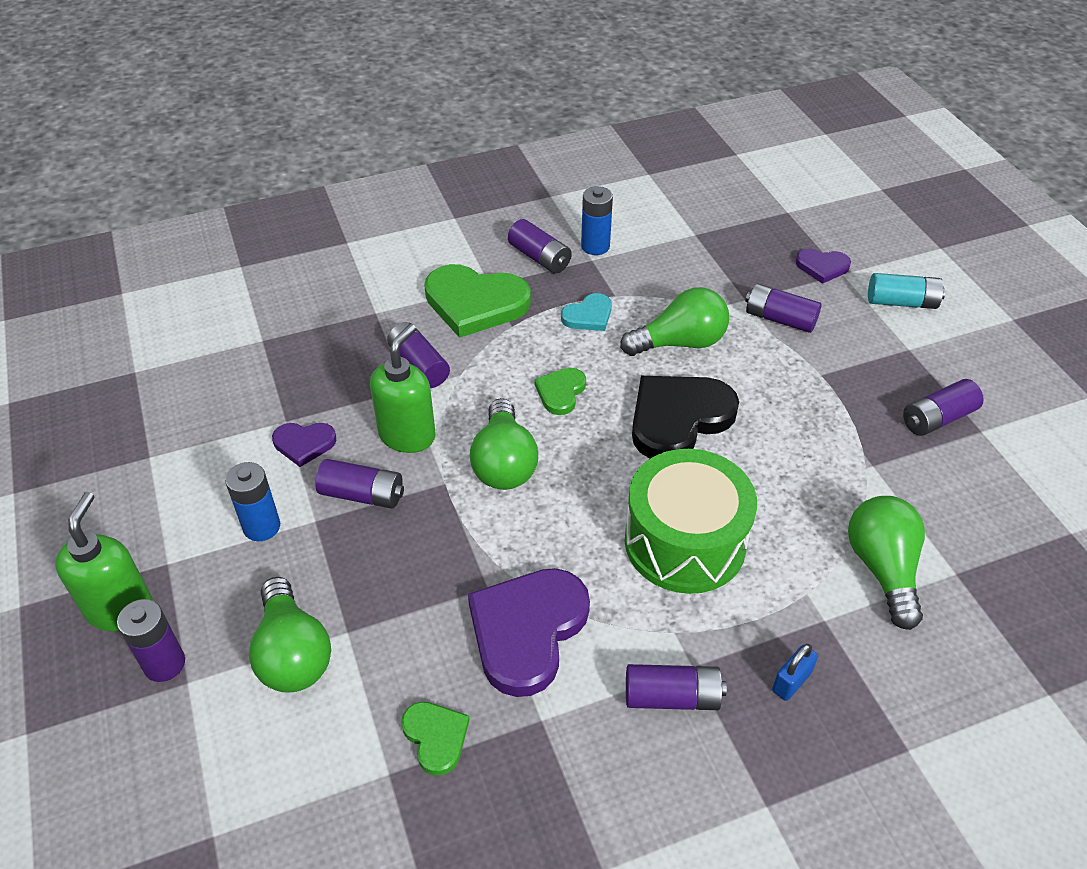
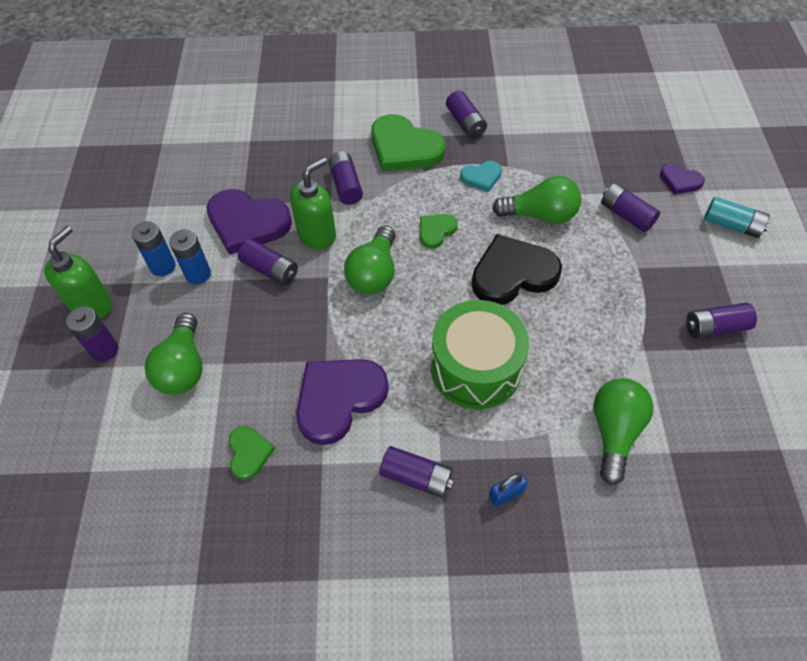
camera: 20 degrees right, 10 degrees up
purple heart [272,423,336,467] -> purple heart [206,189,292,255], size x1.95
blue battery [581,186,613,255] -> blue battery moved to [132,221,175,276]

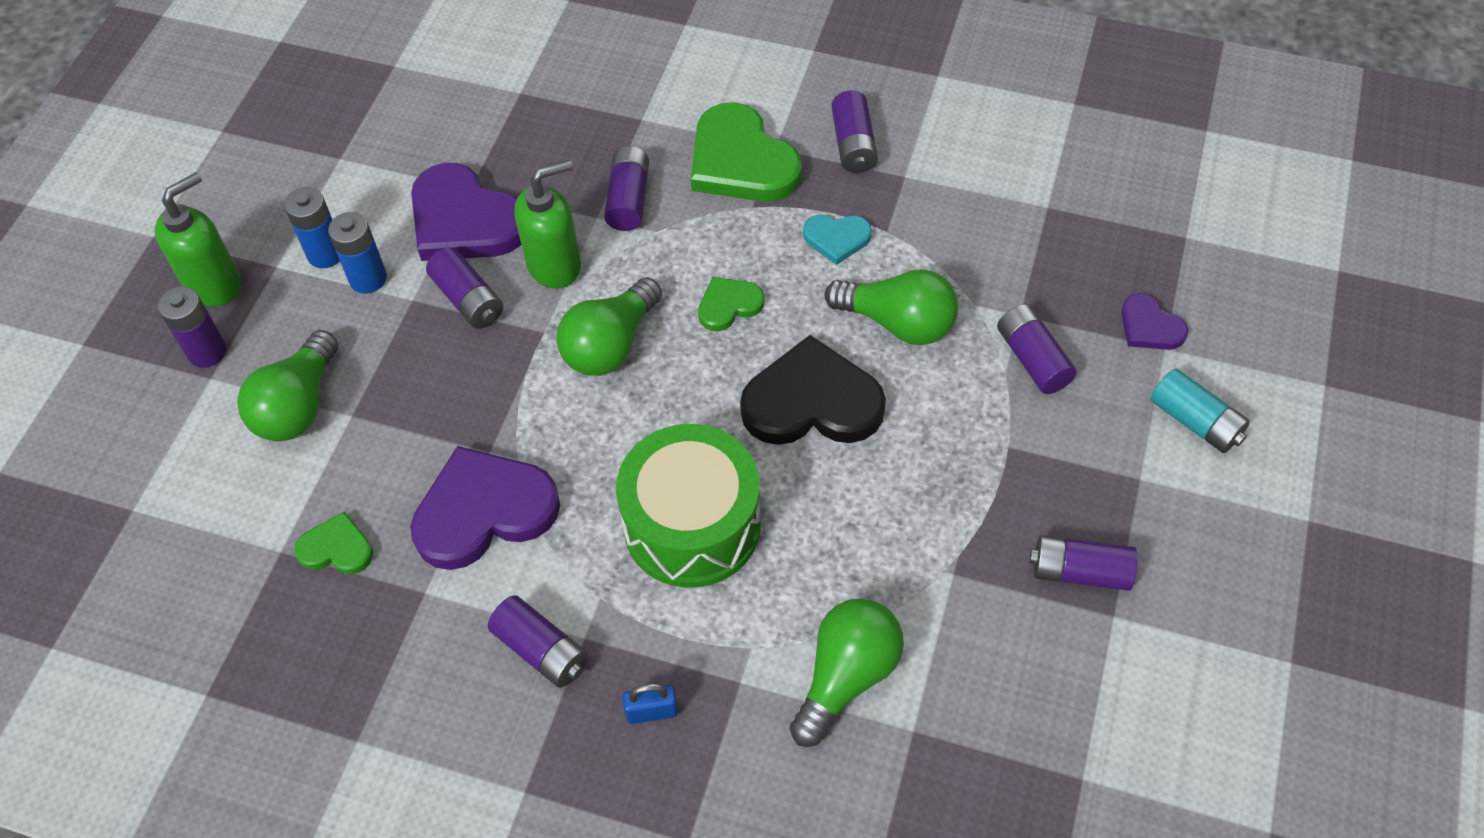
camera: 20 degrees right, 0 degrees up
green heart [228,426,275,480] -> green heart turned 90 degrees counterclockwise [294,511,373,574]

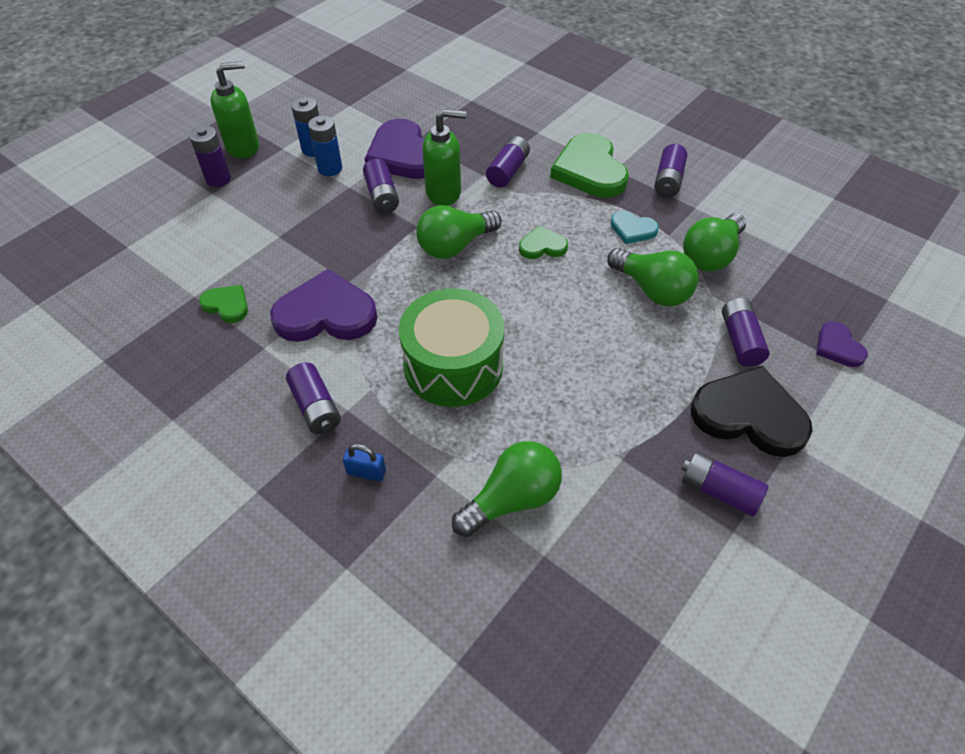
camera: 20 degrees right, 5 degrees down
green light bulb [237,330,338,441] -> green light bulb moved to [683,213,746,271]
black heart [740,335,886,445] -> black heart moved to [691,366,812,457]
turquoise battery [1151,368,1250,453] -> none

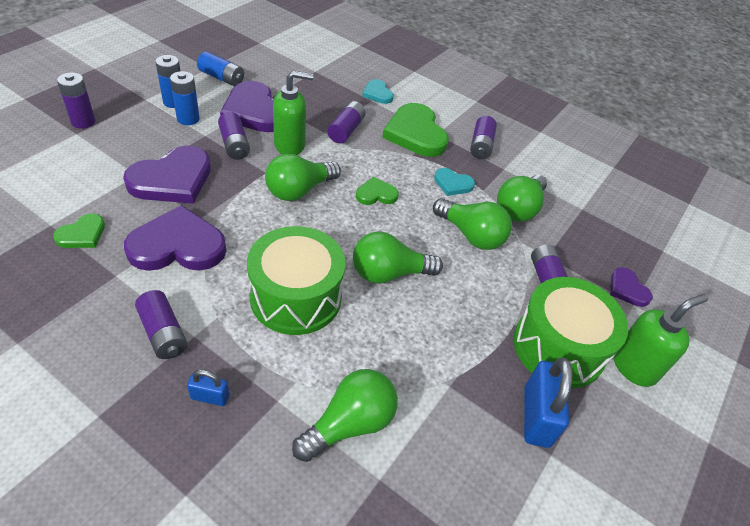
camera: 10 degrees left, 5 degrees down
green heart [199,285,248,323] -> green heart turned 105 degrees clockwise [53,214,105,248]
green soap dispenser [211,61,259,158] -> green soap dispenser moved to [614,294,708,387]
purple battery [681,452,769,517] -> blue padlock [524,358,572,448]
black heart [691,366,812,457] -> green drum [513,277,628,388]
none -> purple heart [123,146,211,204]
none -> blue battery [197,52,244,86]
none -> green light bulb [353,231,443,284]
none -> turquoise heart [362,79,394,104]

